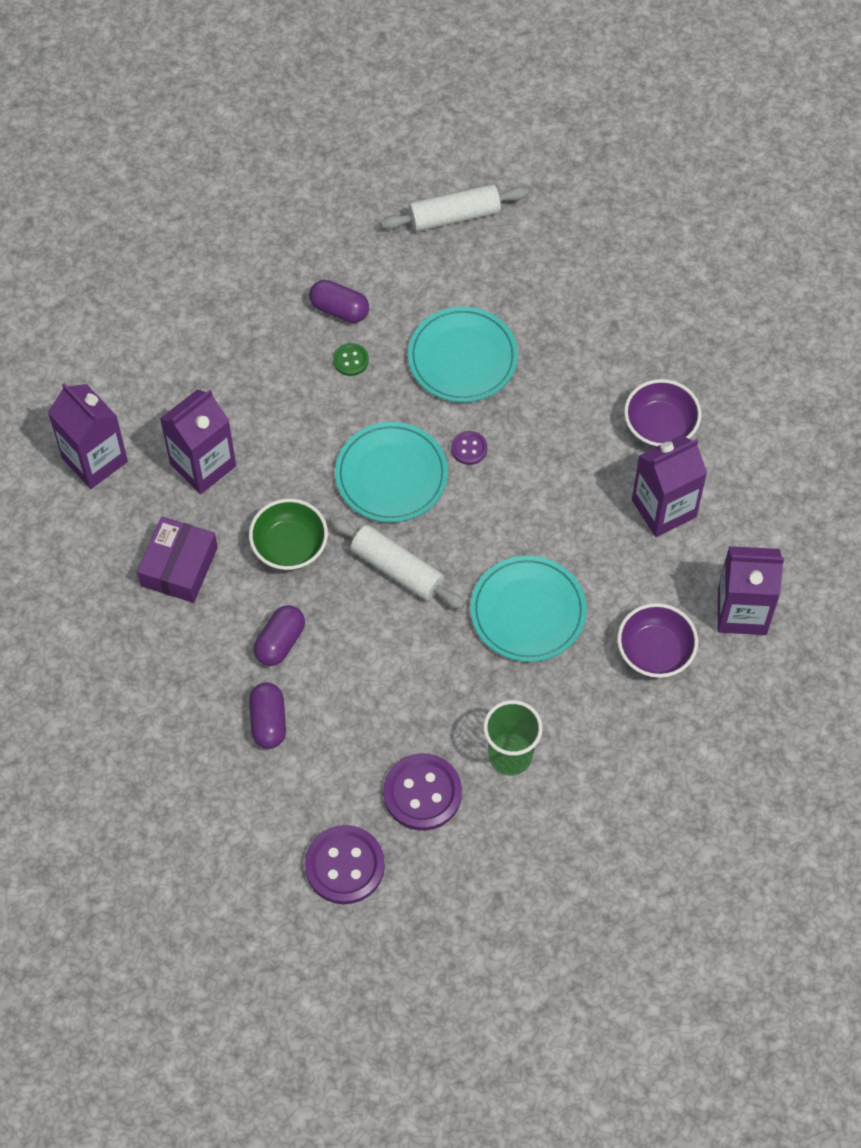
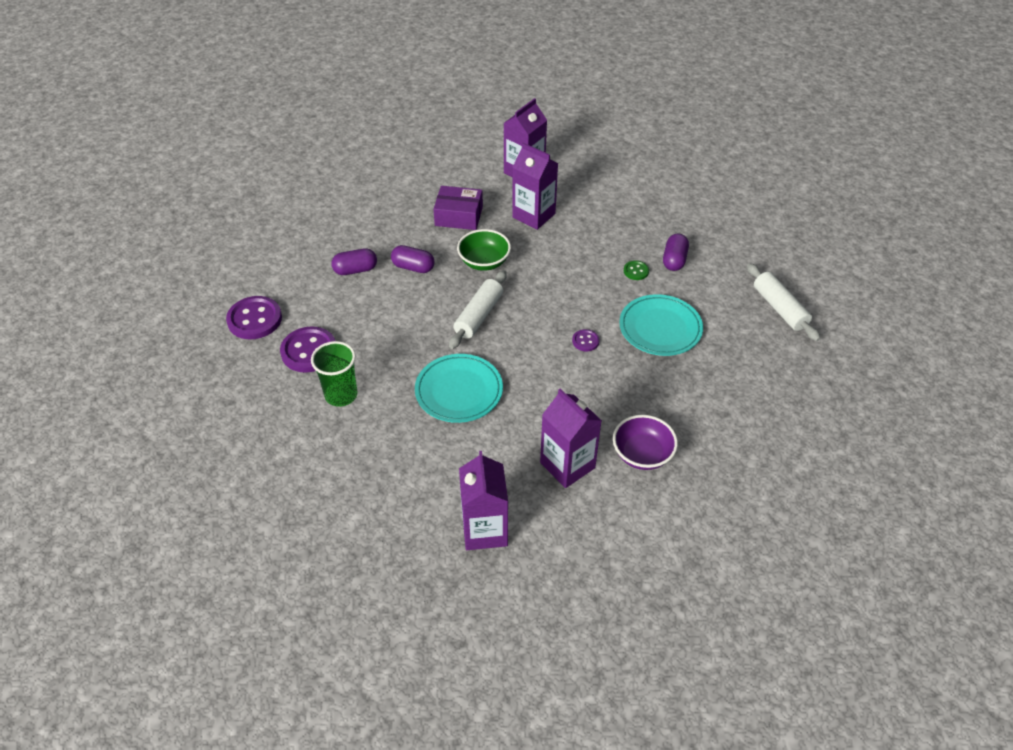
camera: 80 degrees right, 15 degrees down
turquoise plate [335,422,448,523] -> none
purple bowl [617,603,698,678] -> none

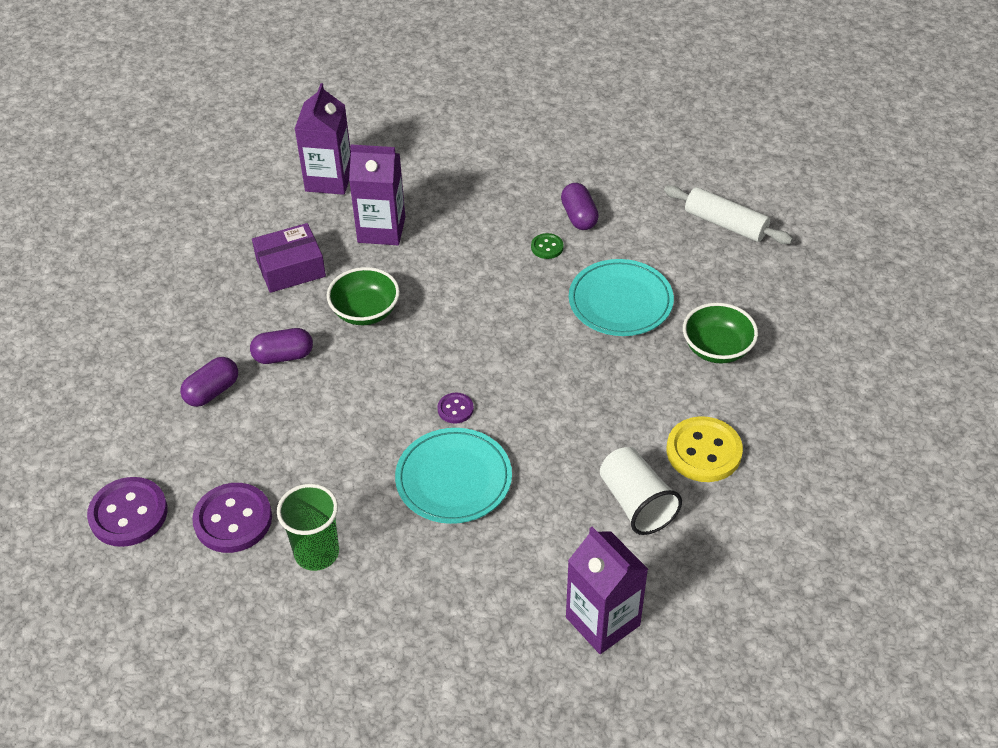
camera: 30 degrees left, 0 degrees up
white rolling pin [449,270,507,349] -> none
purple carton [540,389,602,488] -> white cup [600,447,682,535]
purple button [572,329,600,351] -> purple button moved to [437,393,474,424]
purple bowl [613,415,678,470] -> yellow button [667,416,743,482]
none -> green bowl [683,303,758,364]

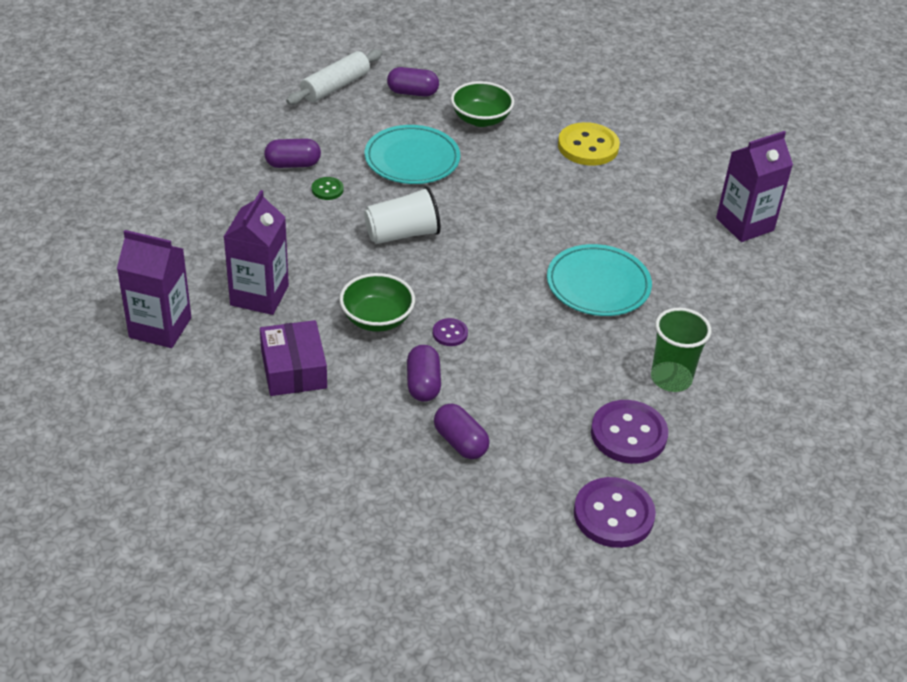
camera: 85 degrees left, 5 degrees down
purple button [437,393,474,424] -> purple button moved to [433,318,468,346]
white cup [600,447,682,535] -> white cup moved to [364,186,441,244]
none -> purple capsule [387,67,439,97]

